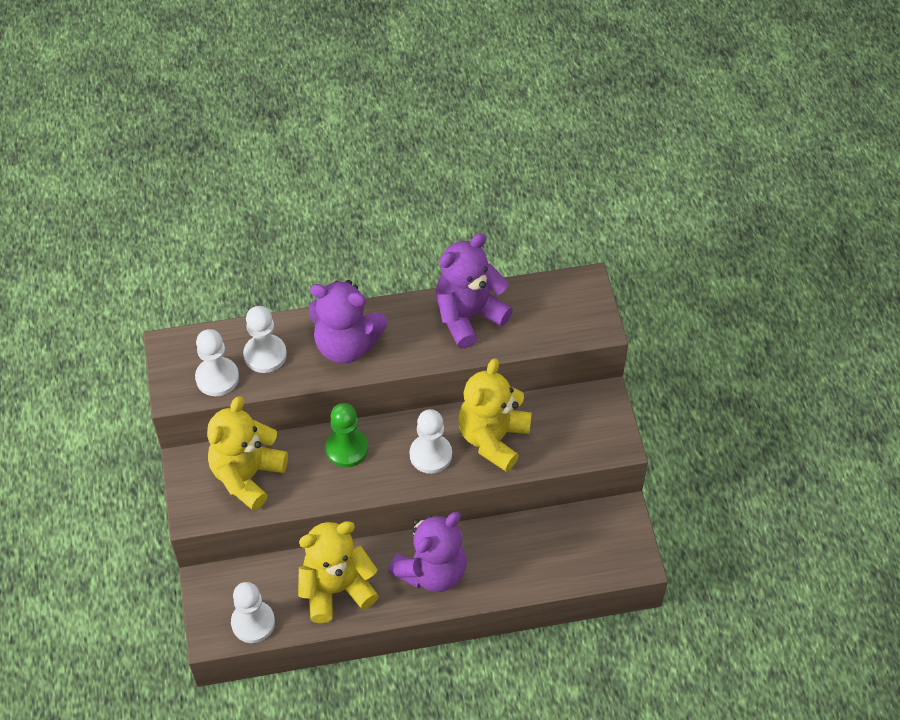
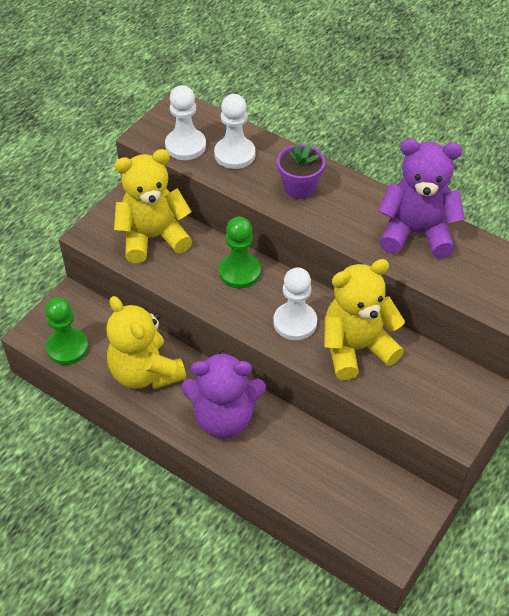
camera: 45 degrees right, 5 degrees down
white pawn [231,582,275,643] -> green pawn [45,297,89,365]
yellow teddy bear [298,521,379,623] -> yellow teddy bear turned 150 degrees counterclockwise [106,296,186,389]
purple teddy bear [309,280,388,364] -> purple flower pot [277,144,325,199]

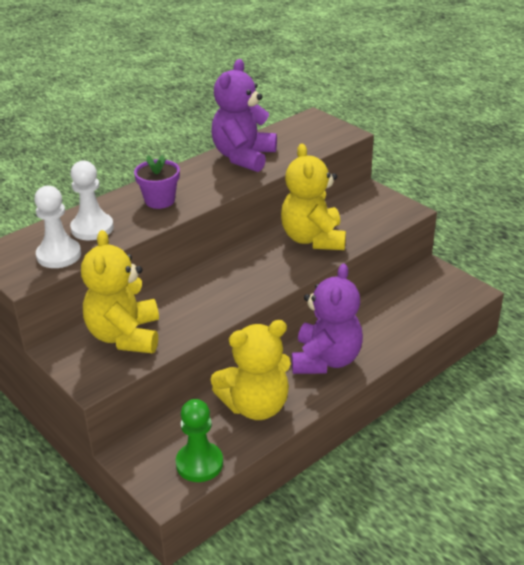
camera: 75 degrees left, 15 degrees down
green pawn [219,217,261,289] -> none
white pawn [273,267,317,340] -> none

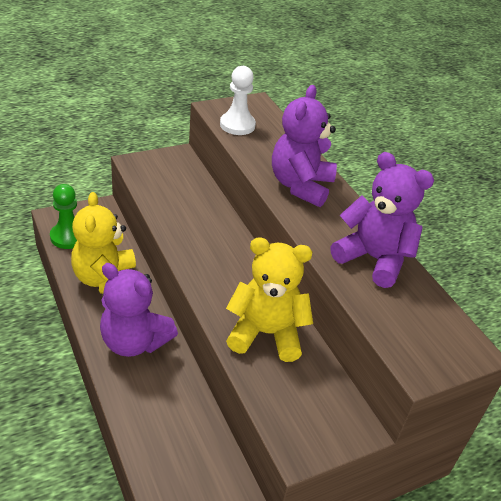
camera: 100 degrees right, 5 degrees up
white pawn [70,160,114,240] -> none
yellow teddy bear [81,230,159,353] -> none
purple flower pot [134,155,180,209] -> purple teddy bear [272,85,337,207]

